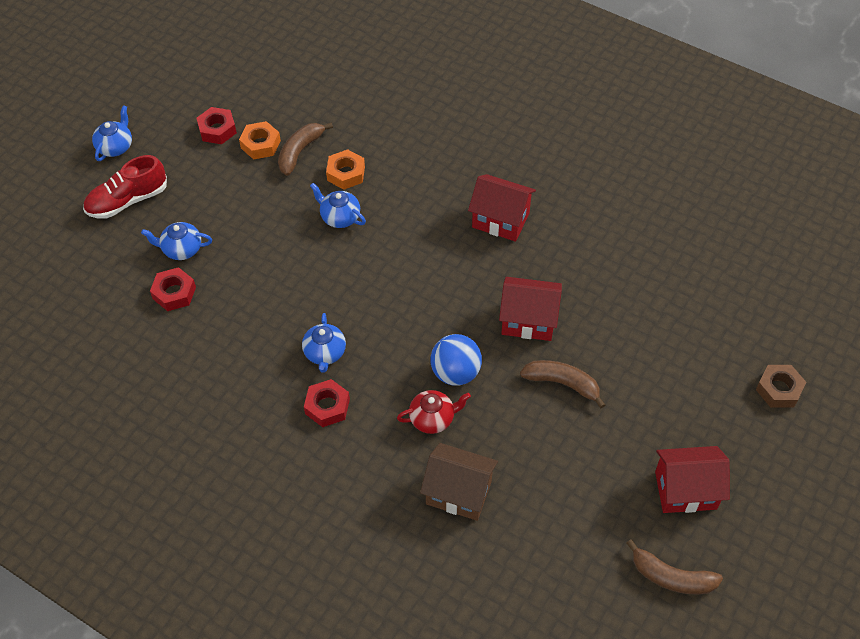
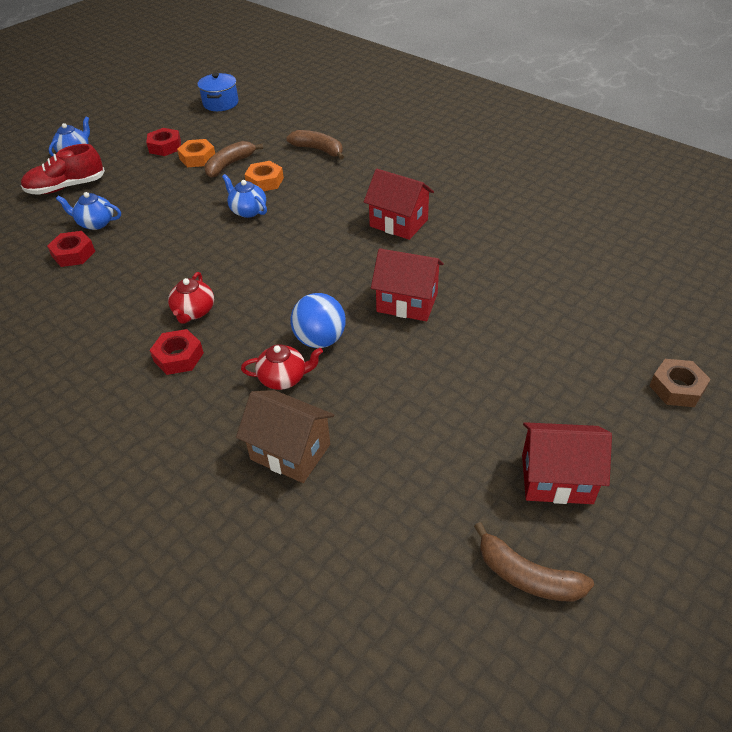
camera: 10 degrees right, 10 degrees down
blue teapot [302,313,346,373] -> red teapot [168,272,214,324]
brown banana [520,360,605,408] -> brown banana moved to [286,130,344,160]
none -> blue pot [197,73,238,111]

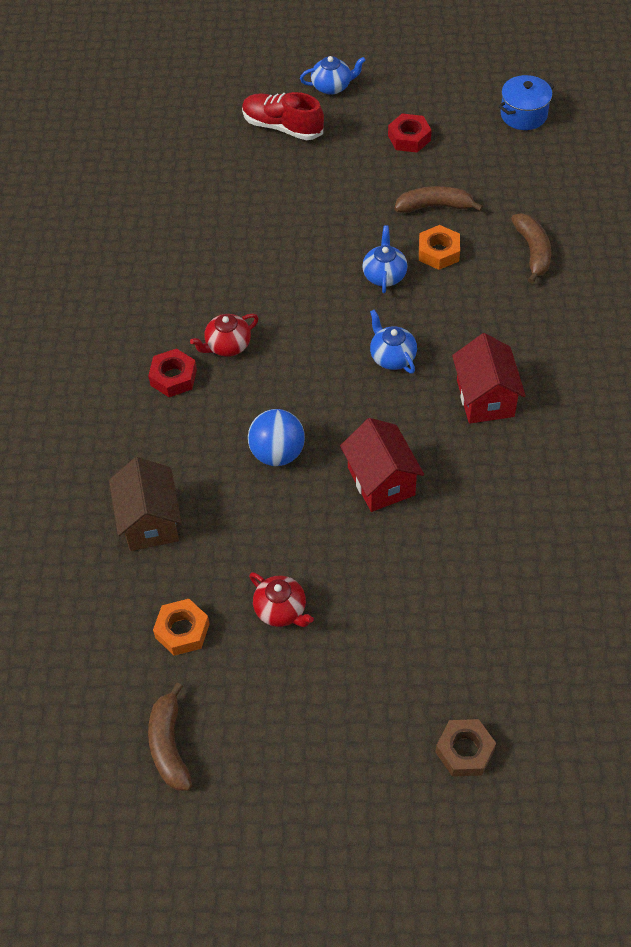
camera: 50 degrees right, 10 degrees up
red nut [47,231,95,267] -> none
blue teapot [56,192,121,230] -> blue teapot moved to [370,309,417,374]
orange nut [177,139,215,167] -> orange nut moved to [153,599,210,656]
red teapot [241,344,323,390] -> red teapot moved to [249,572,314,627]
red house [522,422,612,504] -> none

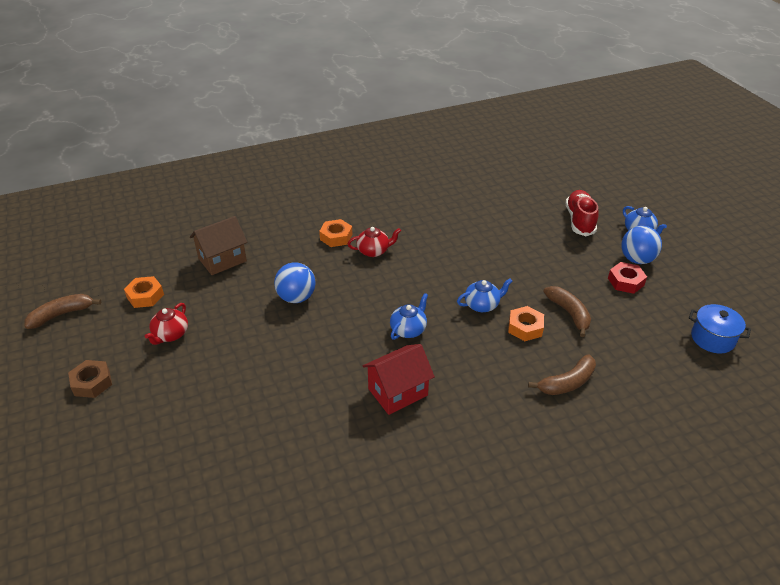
camera: 65 degrees right, 15 degrees down
red nut [148,348,197,397] -> orange nut [319,219,353,247]
red teapot [190,314,259,356] -> red teapot turned 135 degrees clockwise [348,227,401,257]
red house [340,418,424,512] -> none
brown nut [435,719,496,777] -> brown nut moved to [68,360,112,398]
none -> blue ball [621,226,662,264]

